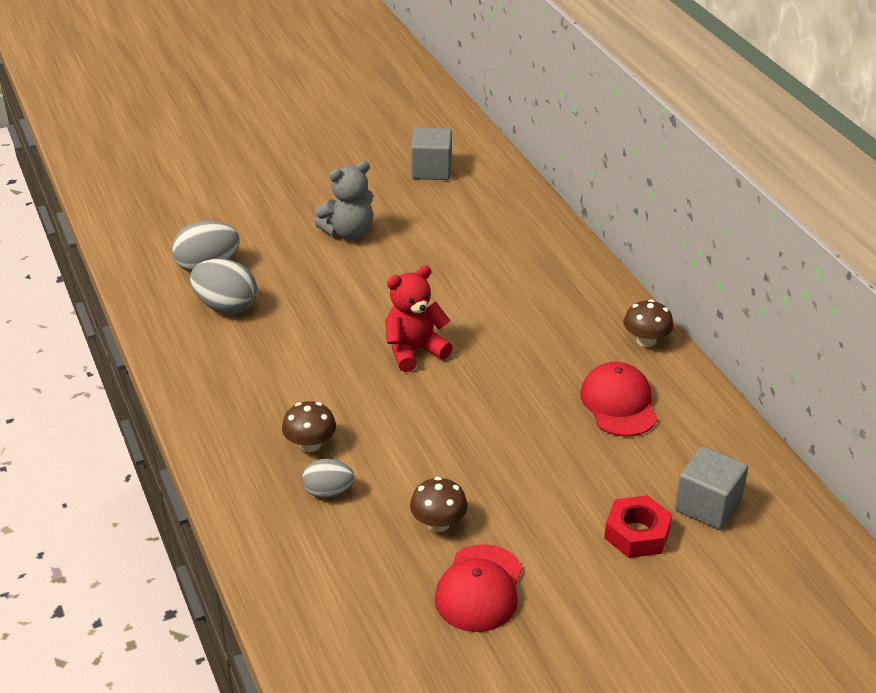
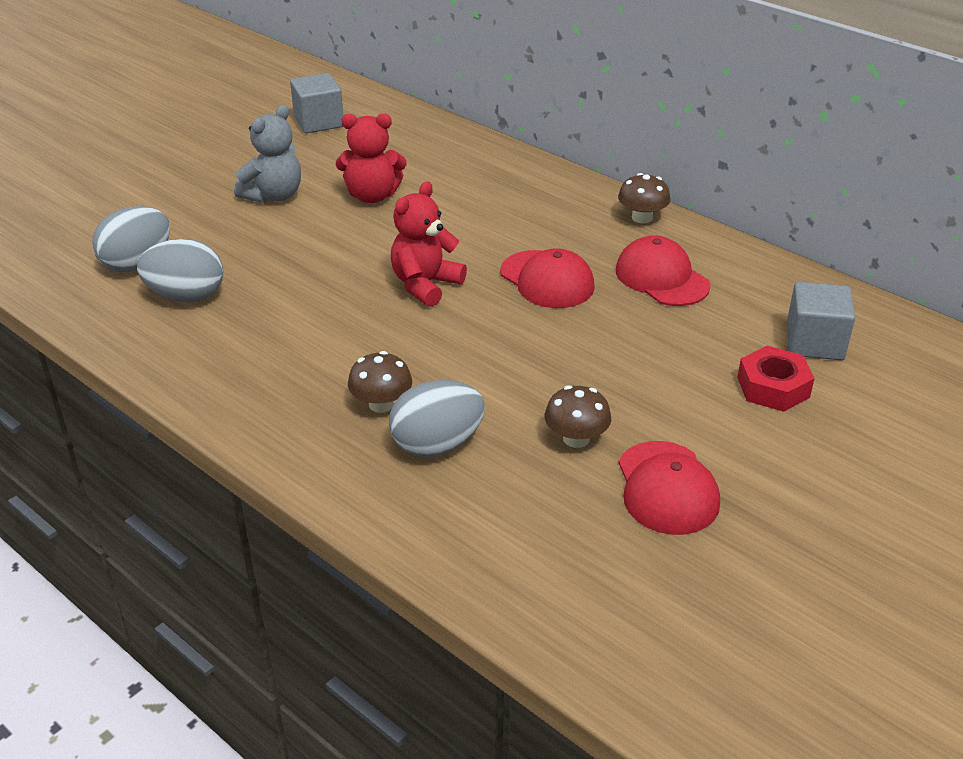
camera: 25 degrees left, 0 degrees up
grey egg [302,459,354,498] -> grey egg [389,380,485,457], size x1.58
none -> red teddy bear [336,114,407,203]
none -> red cap [500,248,595,308]

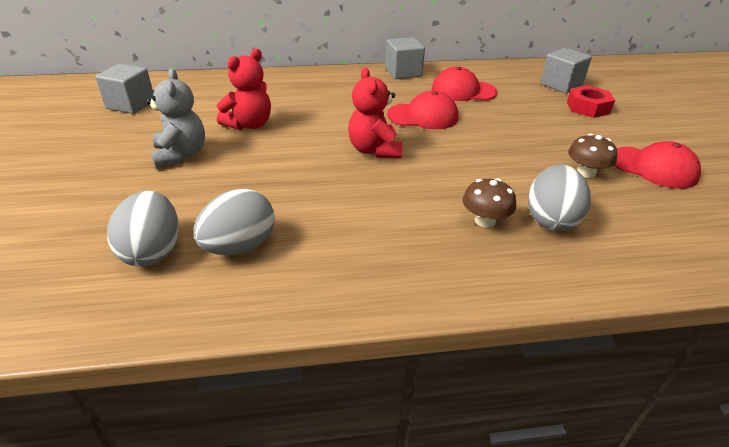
camera: 50 degrees left, 0 degrees up
brown mushroom [618,173,670,223] -> grey cube [385,37,425,79]

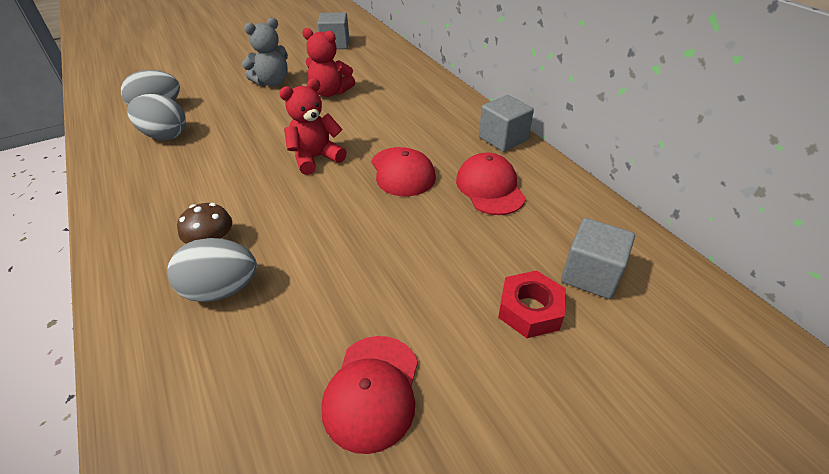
camera: 70 degrees right, 5 degrees up
brown mushroom [568,133,618,178] -> none

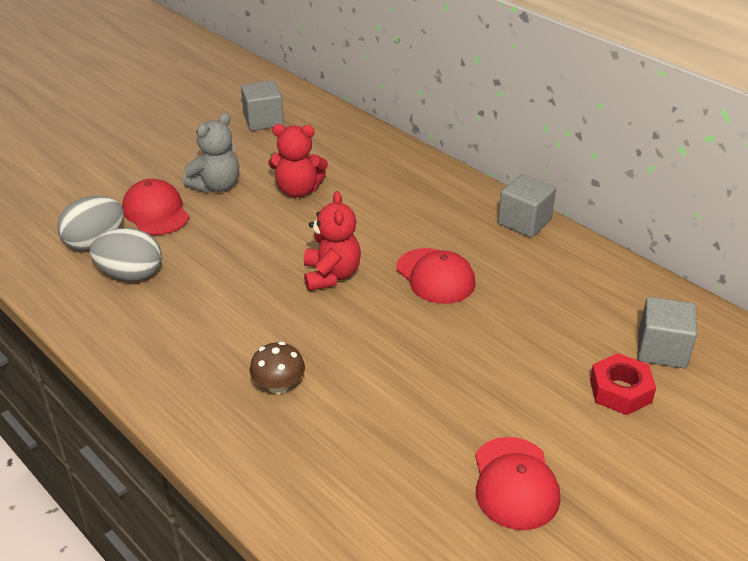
camera: 15 degrees left, 5 degrees down
grey egg [167,238,257,302] -> none
red teddy bear [279,78,347,175] -> red teddy bear turned 135 degrees clockwise [304,191,361,291]
red cap [456,153,526,215] -> red cap moved to [122,179,189,235]

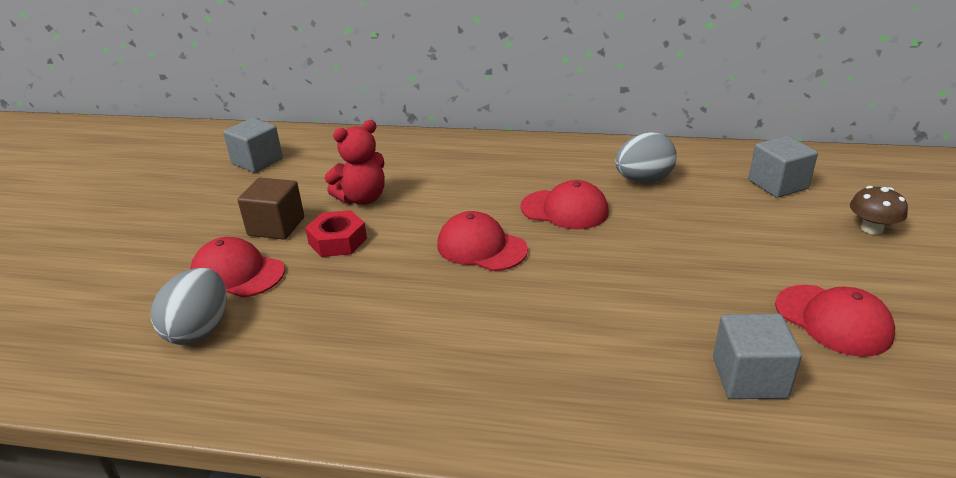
camera: 35 degrees left, 5 degrees down
grey egg [90,228,162,281] -> grey egg moved to [615,132,677,183]
grey teddy bear [183,113,239,193] -> brown cube [238,178,304,240]
brown mushroom [250,342,305,394] -> brown mushroom moved to [850,186,908,235]
red teddy bear [304,191,361,291] -> red cap [437,211,528,271]
grey cube [498,174,556,237] -> grey cube moved to [713,314,802,399]
red nut [590,353,656,415] -> red nut moved to [305,210,367,257]

